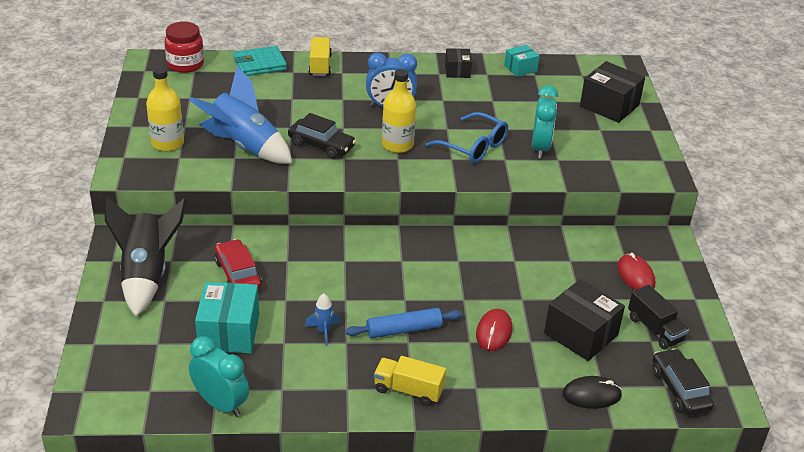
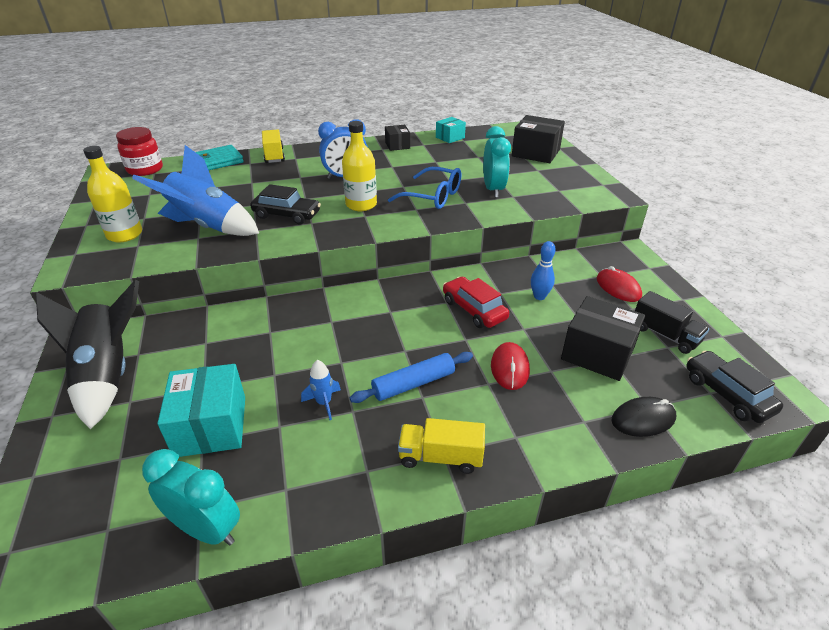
camera: 10 degrees left, 0 degrees up
red car [215,239,262,290] -> red car moved to [443,276,509,328]
none -> blue bowling pin [531,241,556,300]

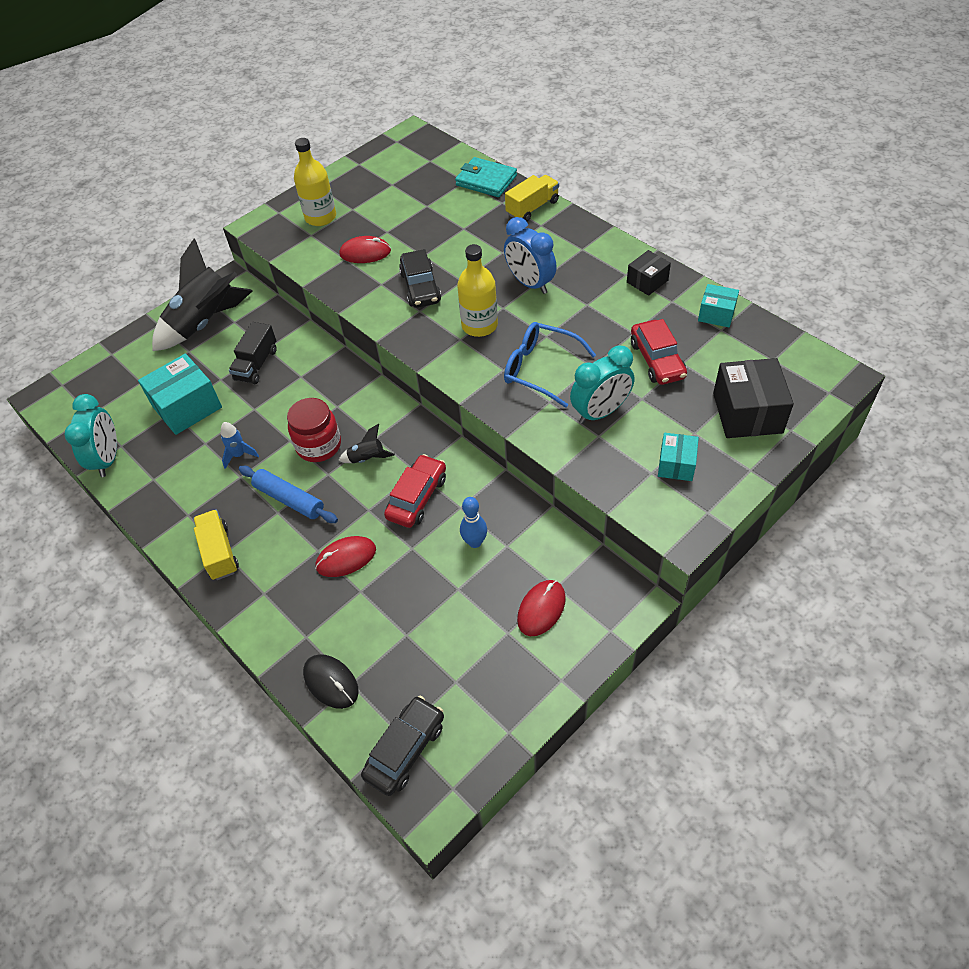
camera: 65 degrees right, 15 degrees up
red jar [116,127,163,176] -> red jar moved to [287,398,341,462]
blue rocket [132,145,259,236] -> red mouse [339,236,391,263]
blue glasses [388,167,461,209] -> blue glasses turned 120 degrees clockwise [504,322,596,408]
black box [561,296,645,381] -> none
black truck [635,291,709,354] -> black truck moved to [229,322,277,384]
none -> black rocket [338,424,395,463]
none -> red car [631,319,687,385]
none -> turquoise box [658,433,699,481]

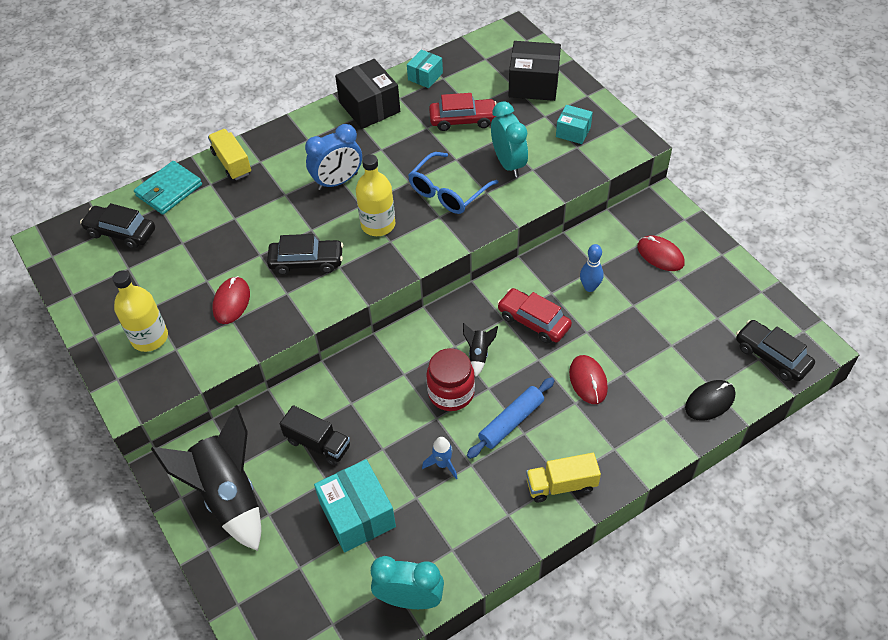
camera: 80 degrees left, 0 degrees up
black box [627,250,671,296] -> black box [335,59,400,129], size x1.74
none -> black car [80,203,155,249]

